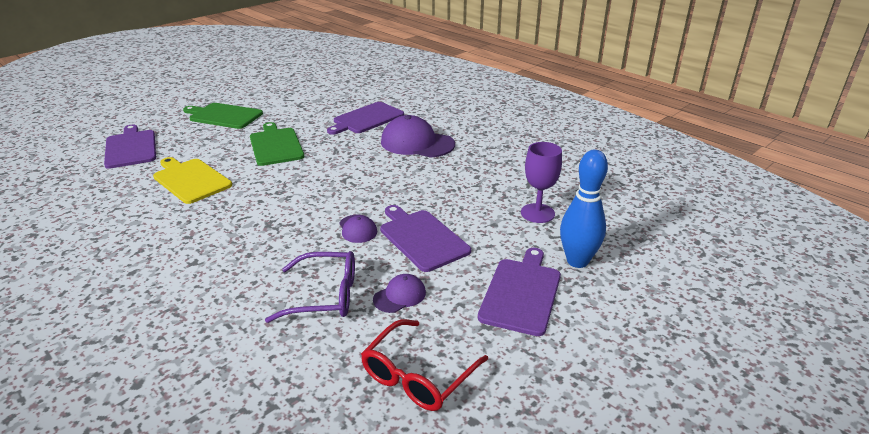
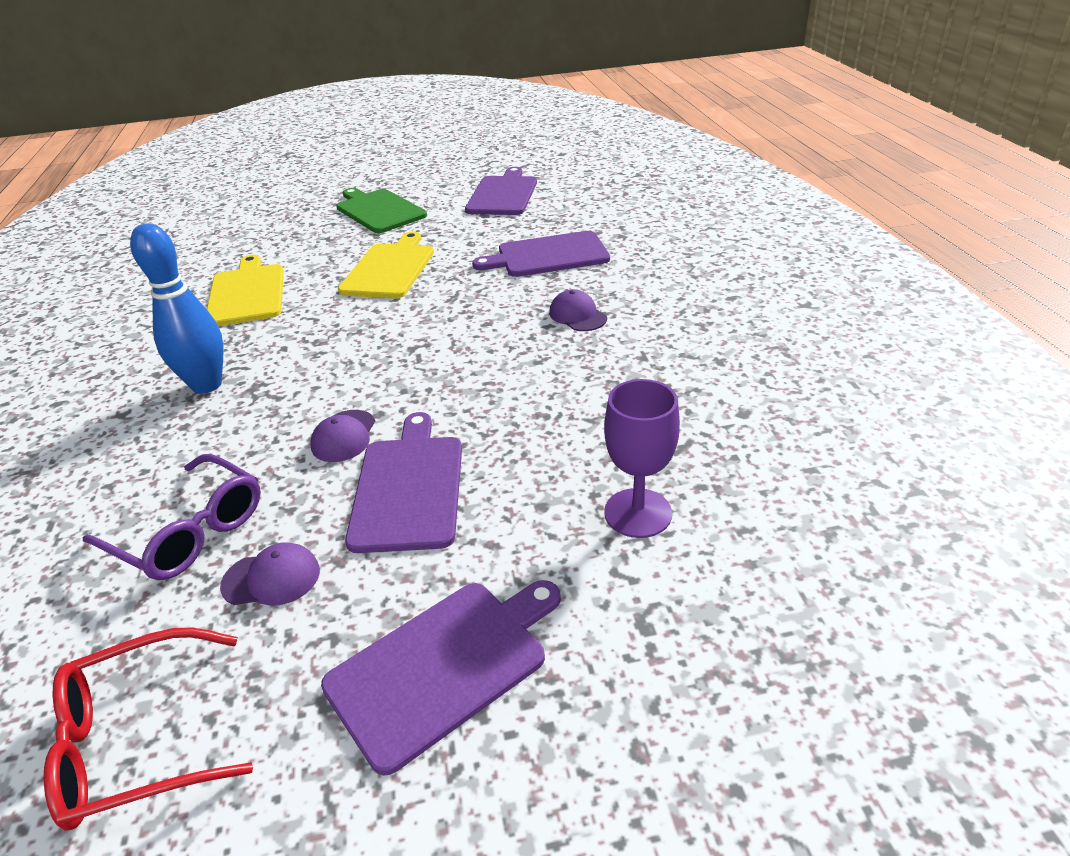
camera: 35 degrees right, 5 degrees up
purple cutting board [104,125,156,169] -> purple cutting board moved to [465,167,537,215]
green cutting board [250,122,304,166] -> yellow cutting board [338,232,434,298]
purple cap [381,115,455,157] -> purple cap [549,289,607,331], size x0.50
blue bowling pin [560,150,608,268] -> blue bowling pin moved to [130,223,223,394]

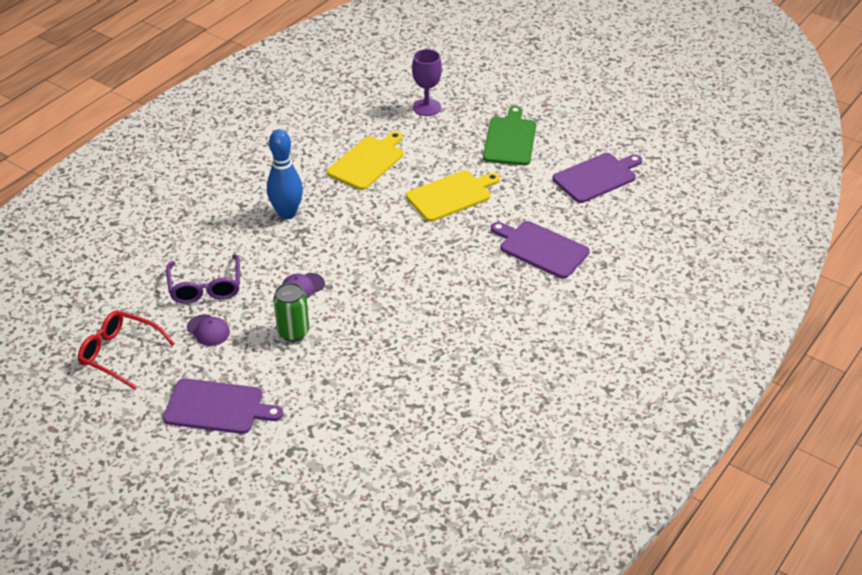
camera: 45 degrees right, 5 degrees up
purple cutting board [345,412,462,553] -> green can [273,282,309,342]
purple cap [549,289,607,331] -> none
purple goblet [604,379,680,538] -> purple goblet moved to [412,49,442,116]

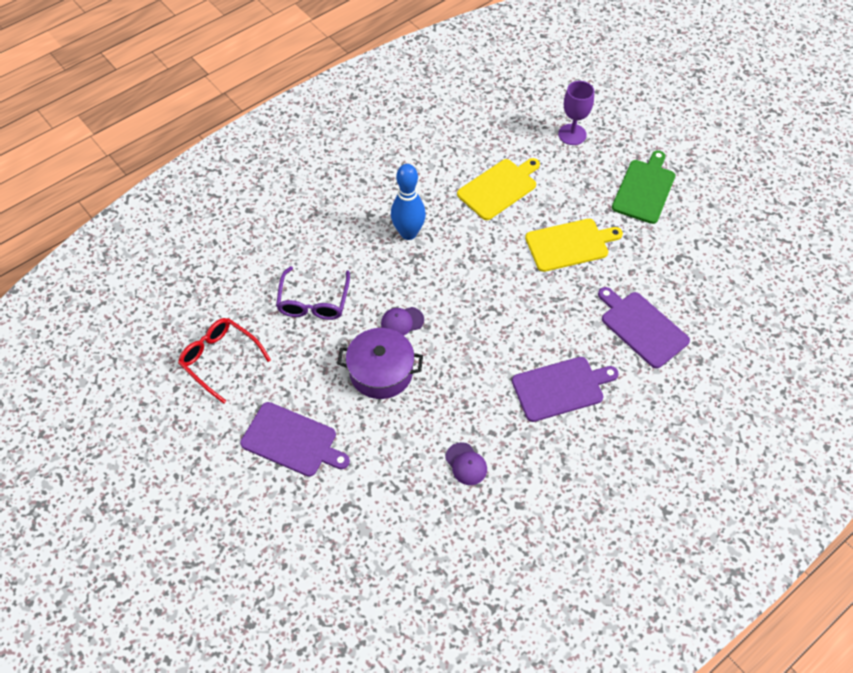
camera: 15 degrees right, 15 degrees up
purple cap [187,314,230,346] -> purple cap moved to [445,442,487,485]
green can [273,282,309,342] -> purple pot [337,328,423,399]
purple cutting board [552,153,642,203] -> purple cutting board moved to [512,357,619,422]

